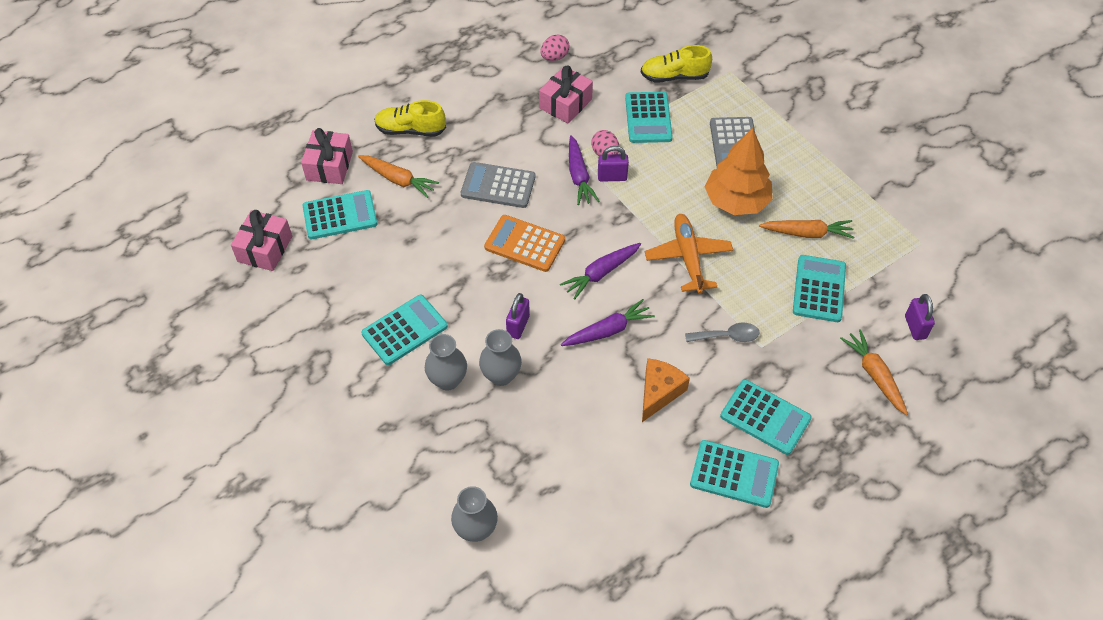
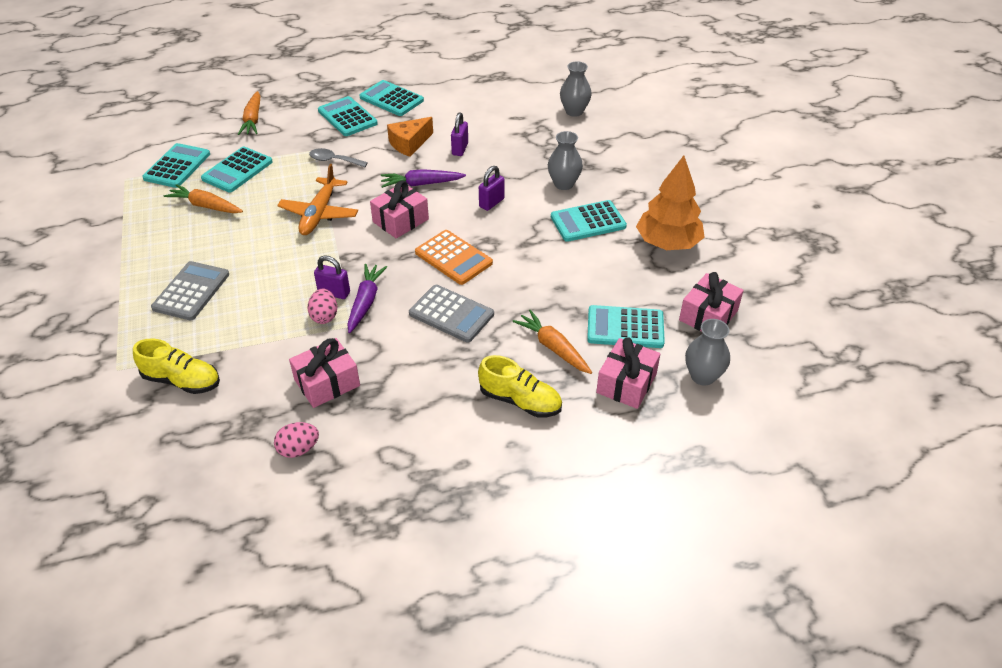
camera: 160 degrees left, 10 degrees down
grey vase [479,329,522,386] -> grey vase moved to [685,319,730,386]
purple carrot [560,243,641,300] -> pink gift [370,180,429,238]
turquoise calculator [625,92,673,143] -> turquoise calculator moved to [142,143,210,188]
orange tree [705,128,773,215] -> orange tree moved to [636,156,705,250]
purple padlock [905,294,935,340] -> purple padlock moved to [451,112,468,156]

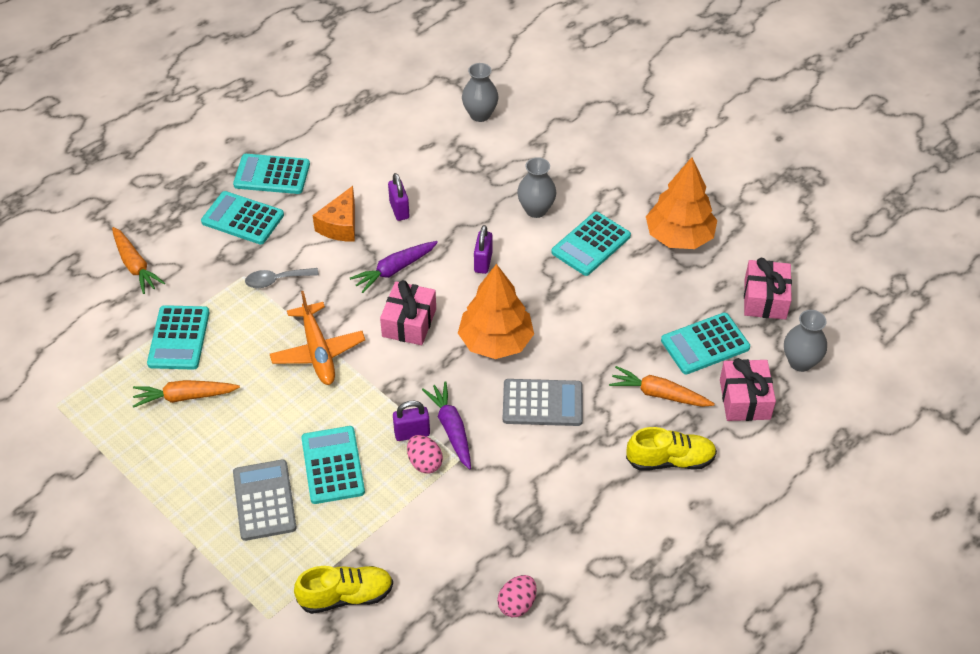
camera: 30 degrees left, 5 degrees up
turquoise calculator [142,143,210,188] -> turquoise calculator moved to [301,426,365,504]
pink gift [289,338,360,408] -> none
orange calculator [415,230,493,285] -> orange tree [458,264,534,359]

